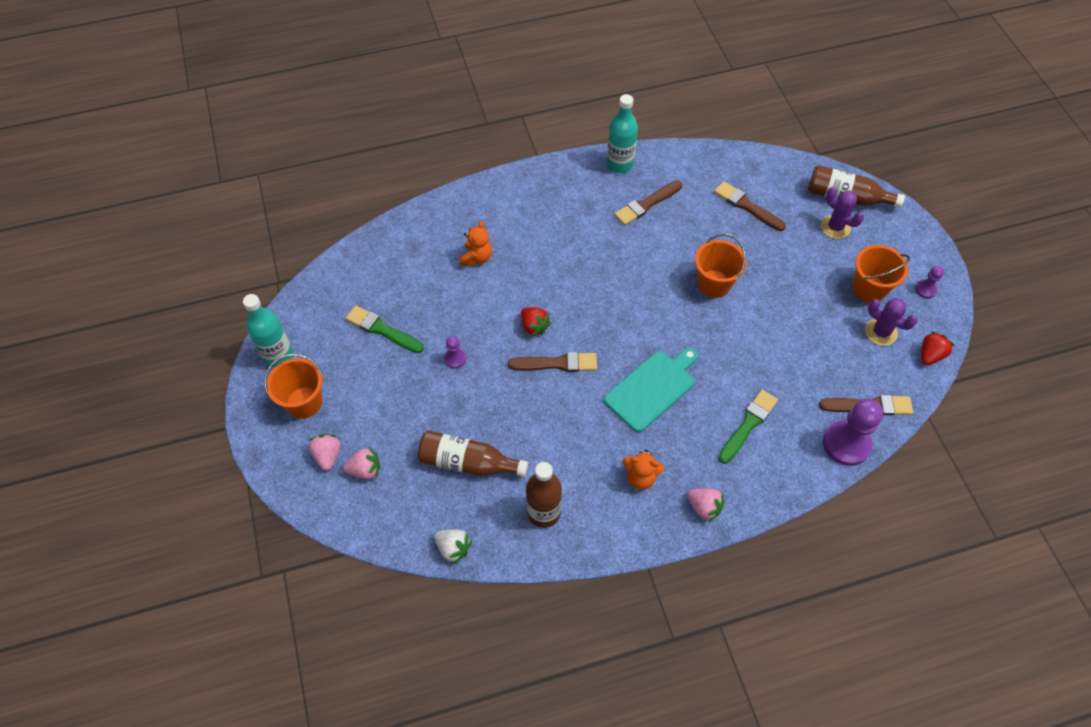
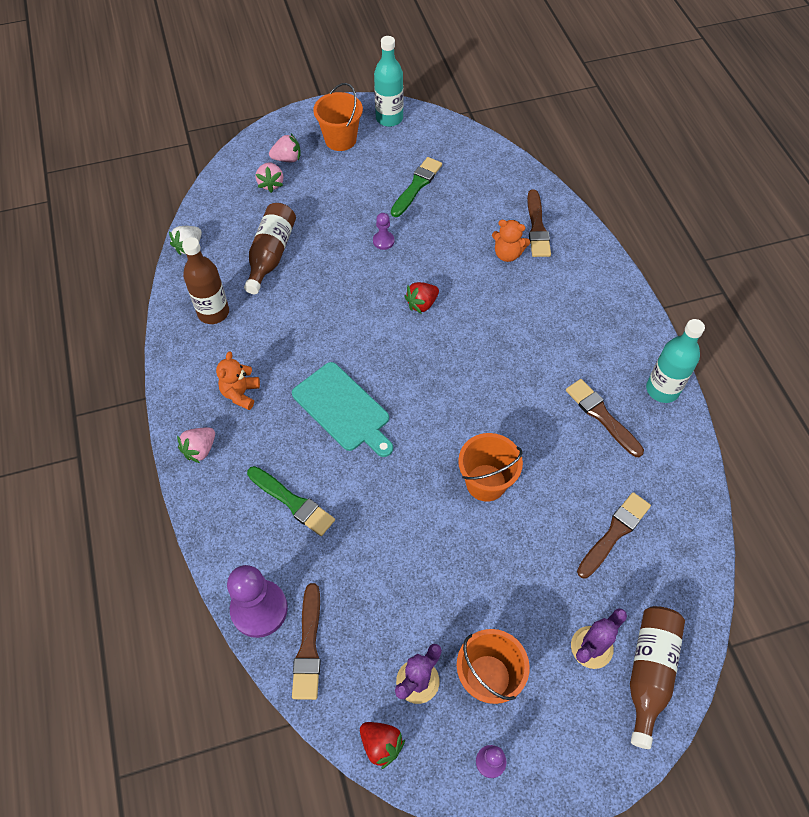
camera: 90 degrees right, 0 degrees up
brown brush [508,352,597,372] -> brown brush moved to [527,190,551,257]

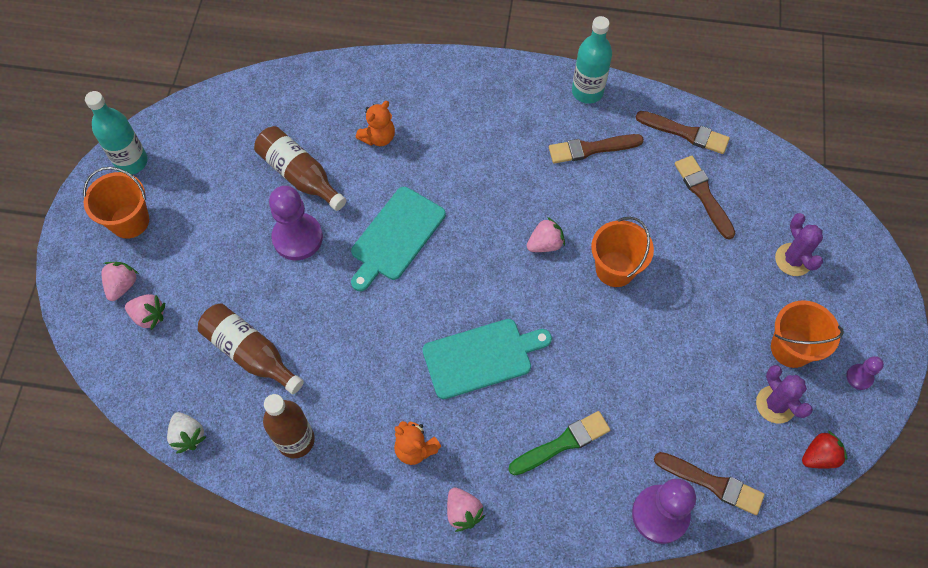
camera: 65 degrees left, 5 degrees up
purple pawn [373,213,394,250] -> purple pawn [269,186,323,260], size x2.04
green brush [391,157,442,217] -> none
red strawberry [404,282,439,314] -> turquoise cutting board [351,187,446,291]
brown brush [527,190,551,257] -> brown brush moved to [636,111,730,154]
brown bottle [630,606,685,749] -> brown bottle moved to [254,126,347,211]
none -> pink strawberry [527,217,565,252]

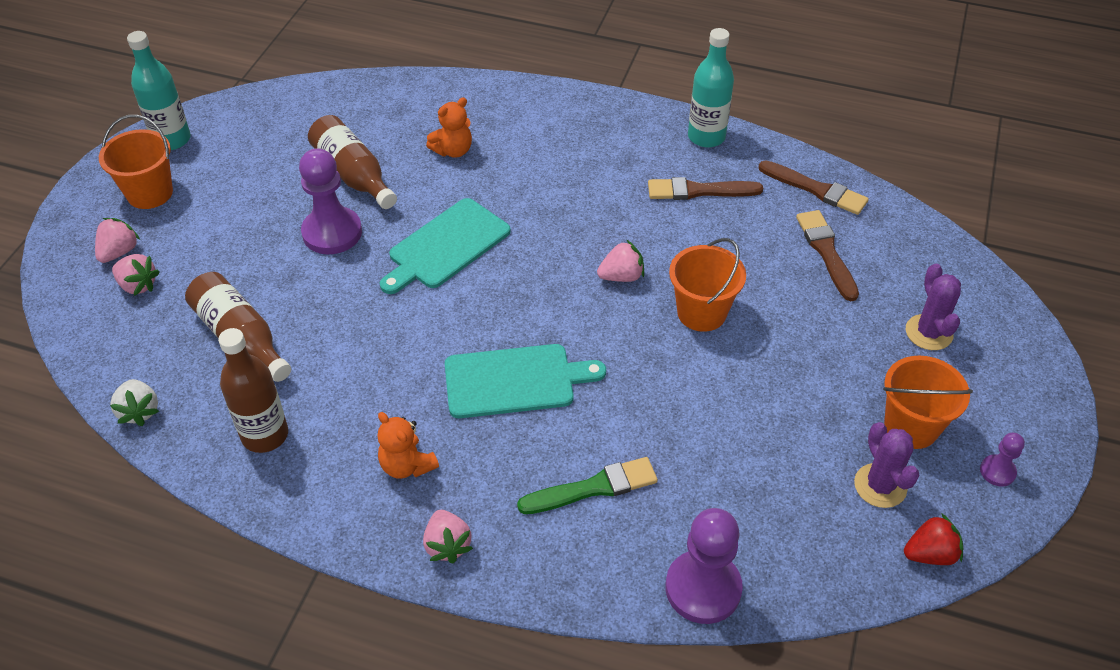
camera: 10 degrees right, 15 degrees down
brown brush [654,452,765,515] -> none

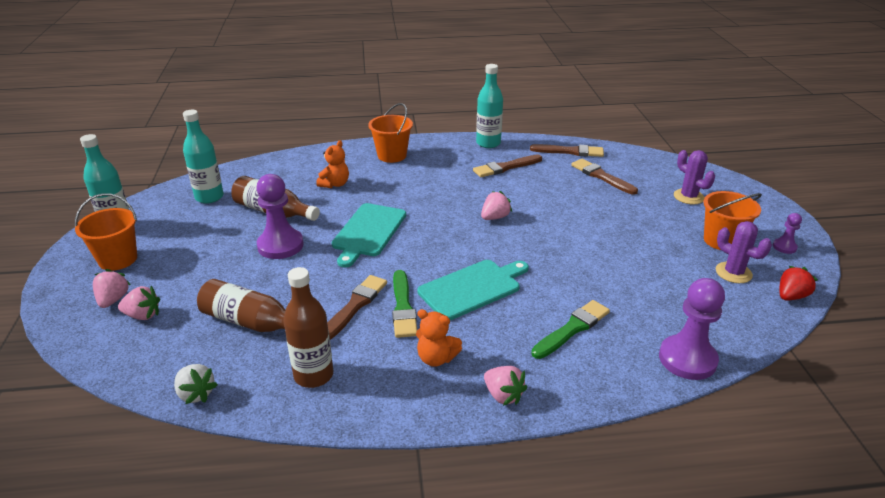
camera: 25 degrees left, 15 degrees down
orange bucket [669,238,746,332] -> orange bucket moved to [368,103,413,163]
none -> turquoise bottle [183,110,224,204]
none -> brown brush [327,275,387,340]
none -> green brush [392,270,417,338]

